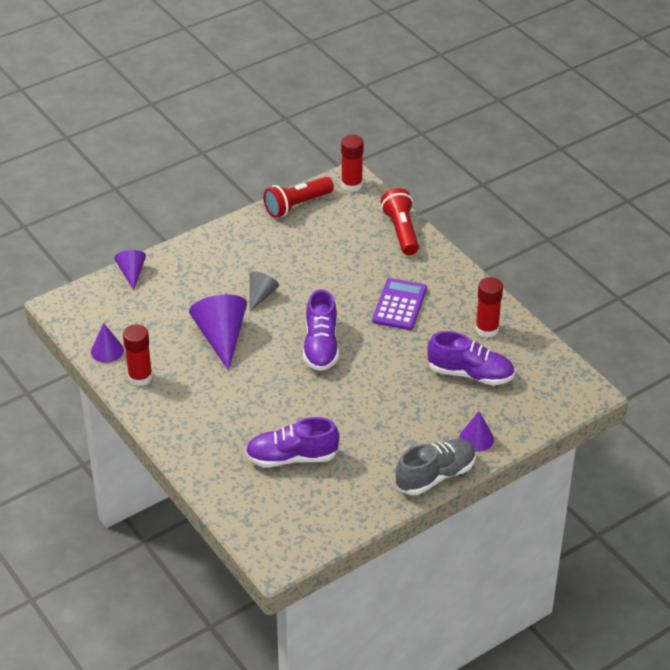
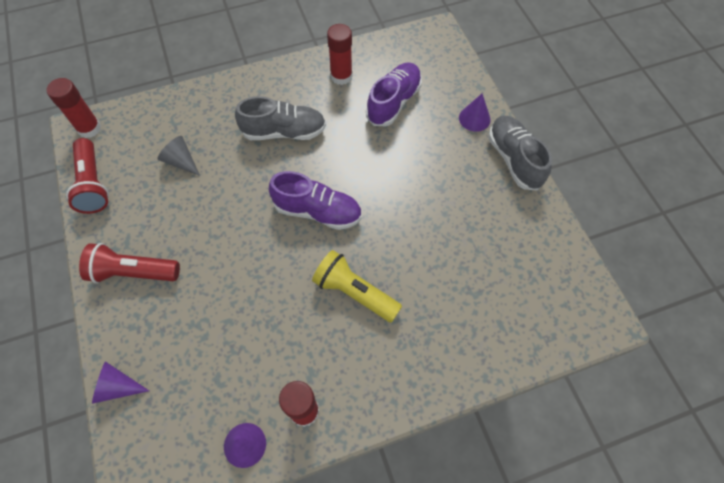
camera: 75 degrees left, 20 degrees up
purple cone [189,294,247,371] -> none
purple shoe [245,417,339,467] -> none
grey cone [250,271,279,312] -> grey cone moved to [158,136,200,176]
purple calculator [372,278,427,330] -> grey shoe [235,96,326,140]
red flashlight [381,188,419,255] -> red flashlight moved to [79,243,180,283]
none -> yellow flashlight [312,250,402,322]

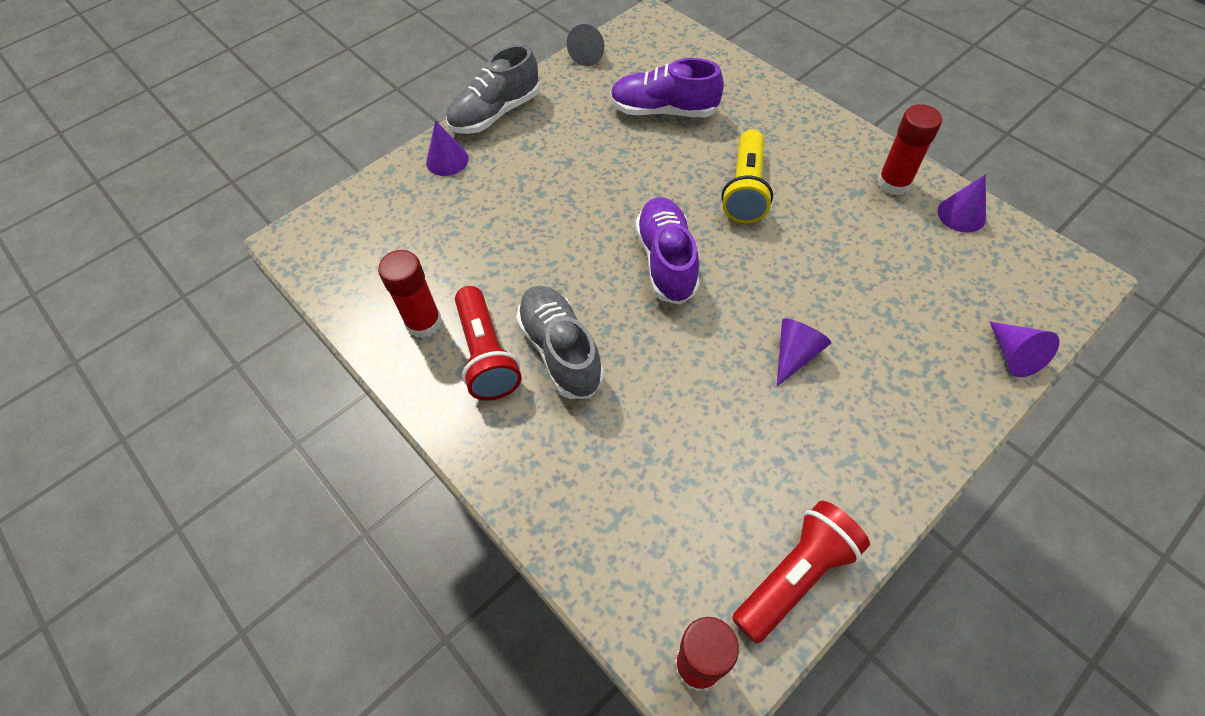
camera: 110 degrees left, 5 degrees down
red flashlight [79,243,180,283] -> red flashlight moved to [455,286,522,401]
grey cone [158,136,200,176] -> grey cone moved to [567,24,604,66]
purple shoe [366,62,422,126] -> purple shoe moved to [610,58,724,117]
none -> purple cone [777,318,831,386]

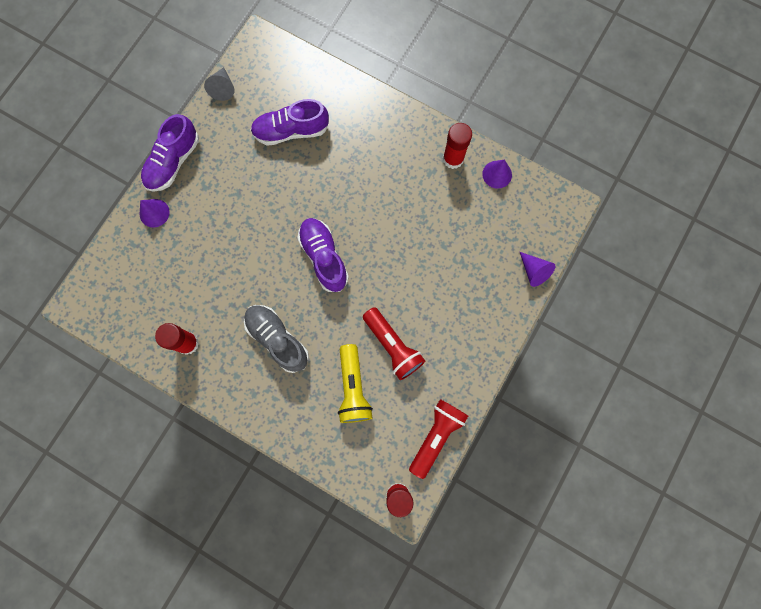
camera: 20 degrees left, 20 degrees up
grey shoe [446,44,540,134] -> purple shoe [141,114,199,192]
red flashlight [455,286,522,401] -> red flashlight moved to [363,307,425,380]
yellow flashlight [722,130,773,223] -> yellow flashlight moved to [338,344,373,423]
purple cone [777,318,831,386] -> none

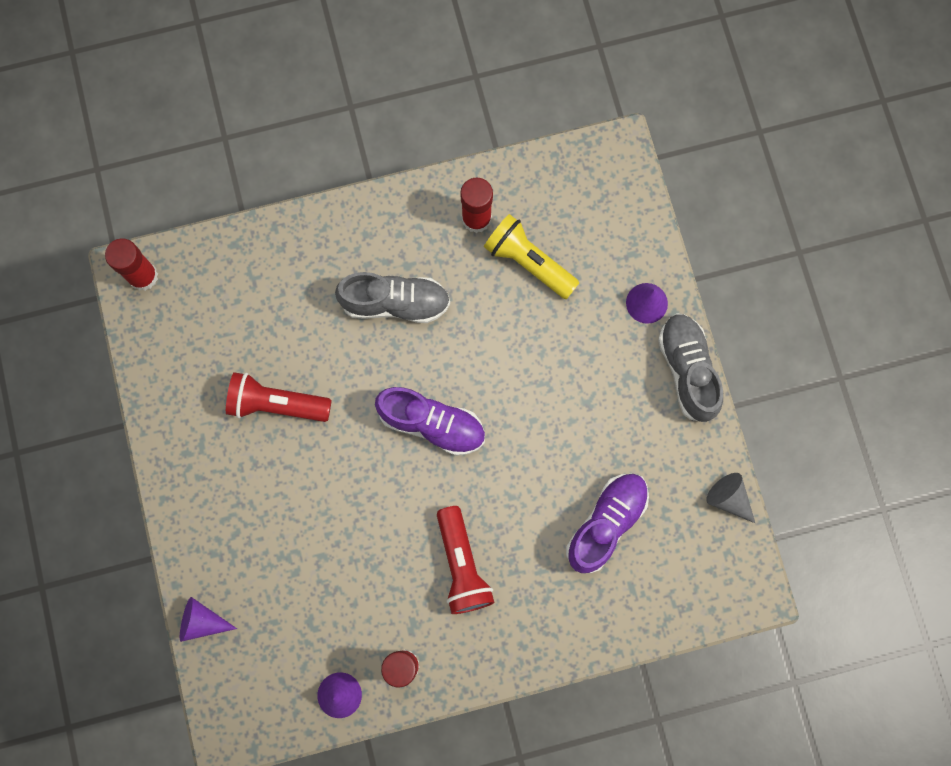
camera: 135 degrees right, 0 degrees up
purple shoe [141,114,199,192] -> grey shoe [658,313,723,423]
yellow flashlight [338,344,373,423] -> yellow flashlight moved to [484,214,579,299]
red flashlight [409,399,468,479] -> red flashlight moved to [437,506,494,614]

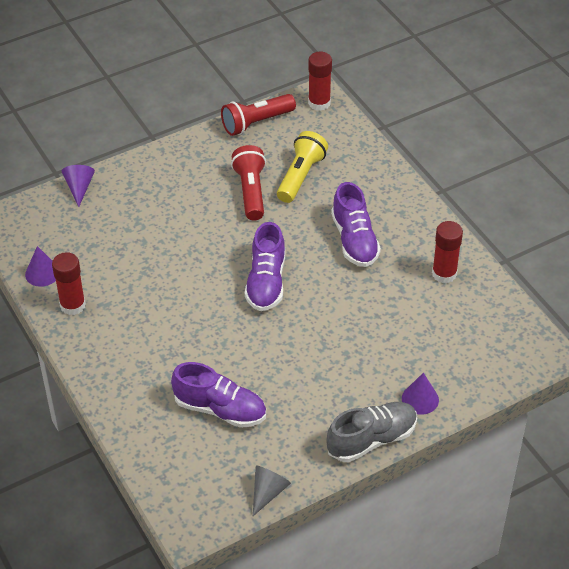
camera: 75 degrees right, 30 degrees down
grey shoe [335,272,450,323] -> purple shoe [331,182,381,267]
red flashlight [437,506,494,614] -> red flashlight moved to [221,94,296,136]
yellow flashlight [484,214,579,299] -> yellow flashlight moved to [277,131,328,203]

